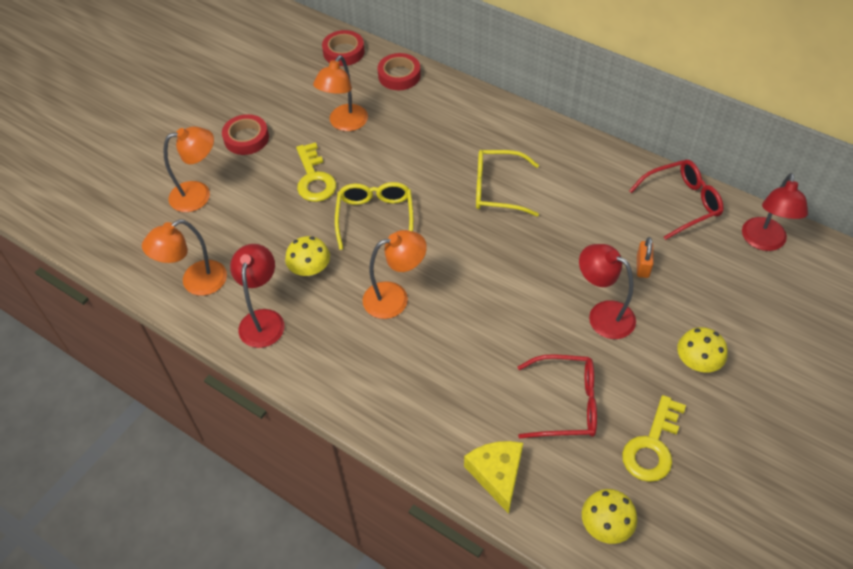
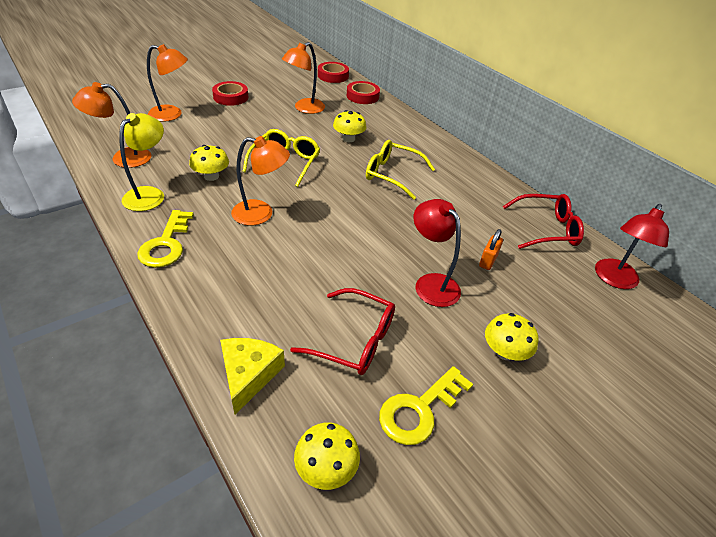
camera: 15 degrees right, 10 degrees down
red lamp [230,244,284,348] -> yellow lamp [119,113,164,211]
yellow key [296,142,336,202] -> yellow key moved to [137,210,194,268]
none -> yellow mushroom [333,110,366,142]

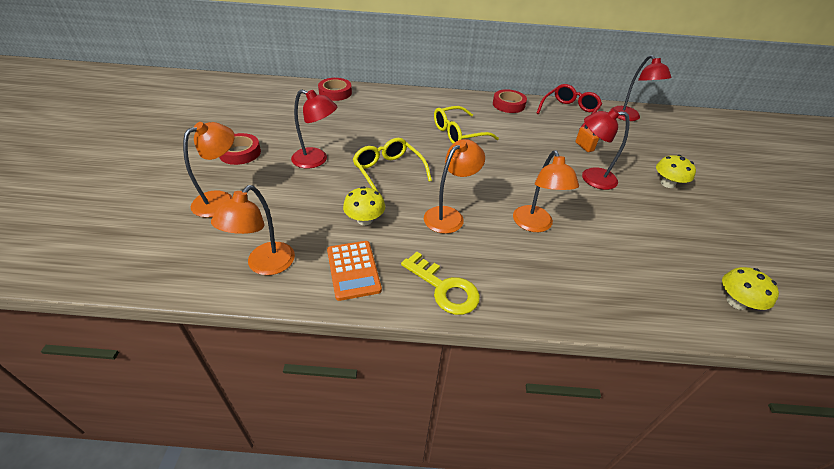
camera: 50 degrees left, 0 degrees up
yellow lamp [119,113,164,211] -> orange calculator [327,241,382,301]
yellow cheese [220,338,285,415] -> none
orange lamp [282,42,325,114] -> orange lamp moved to [513,150,579,232]
red glasses [290,288,395,375] -> none
red tape [318,62,349,83] -> red tape moved to [493,89,527,113]
yellow mushroom [333,110,366,142] -> none
yellow key [379,366,473,445] -> none
none -> red lamp [291,89,337,169]

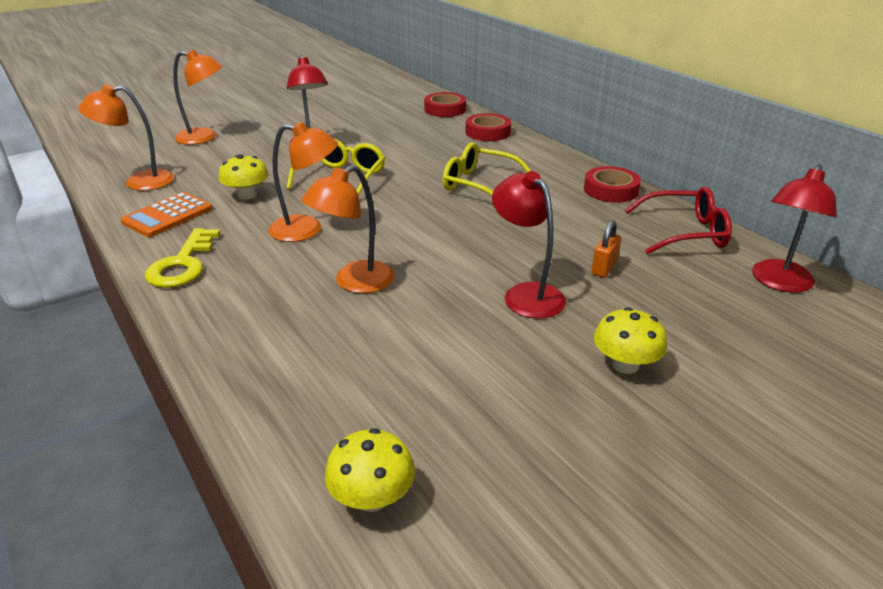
camera: 55 degrees right, 10 degrees down
red tape [219,133,261,165] -> red tape moved to [466,113,511,141]

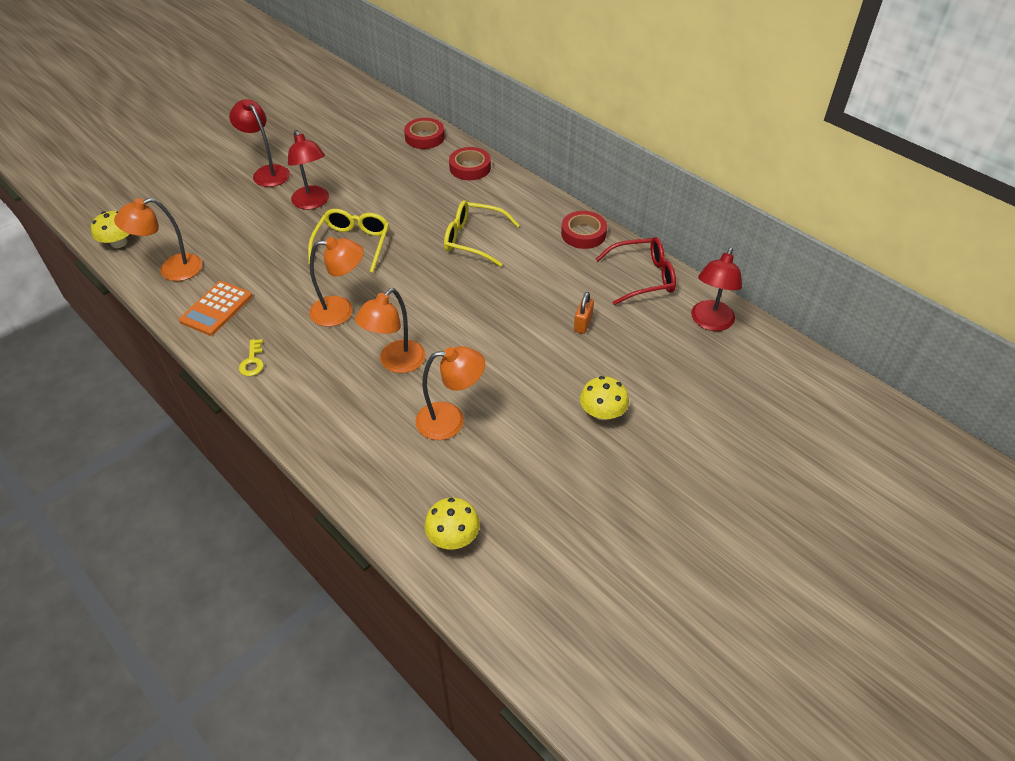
camera: 10 degrees left, 15 degrees up
yellow key [145,228,221,288] -> yellow key [239,339,264,376], size x0.56
orange lamp [173,50,223,145] -> orange lamp moved to [415,346,485,440]
yellow mushroom [219,154,269,200] -> yellow mushroom moved to [91,211,129,248]
red lamp [492,171,566,319] -> red lamp moved to [229,99,290,187]

